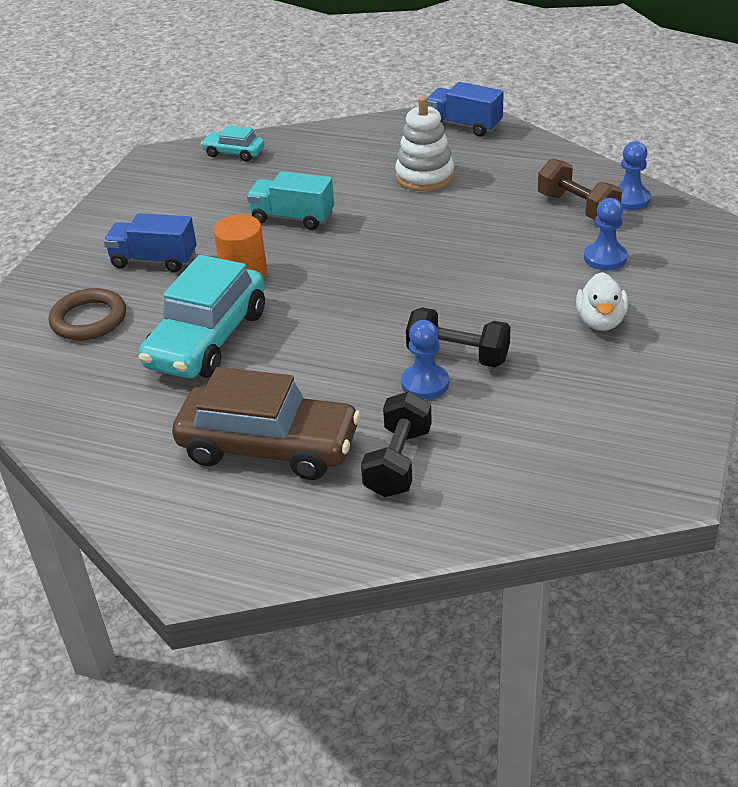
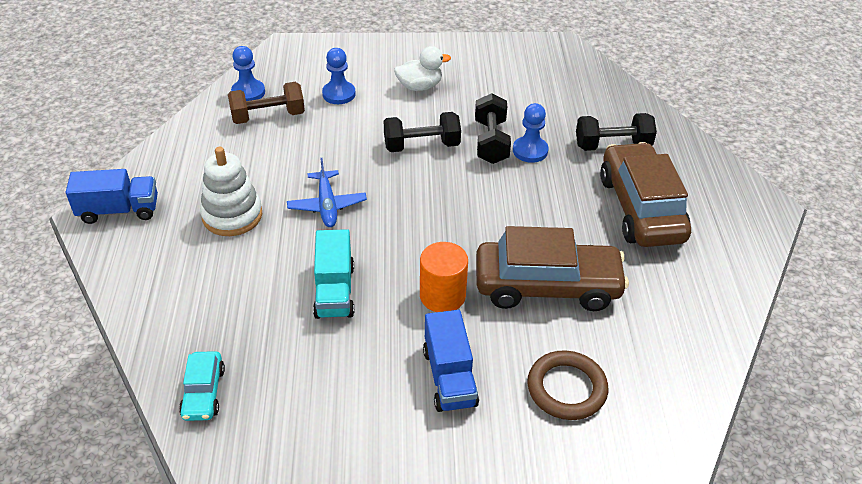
camera: 115 degrees left, 5 degrees up
turquoise car [139,255,265,378] -> brown car [476,226,629,311]
blue truck [427,82,504,137] -> blue truck turned 105 degrees counterclockwise [66,169,158,224]
brown dumbbell [538,158,622,220] -> brown dumbbell turned 45 degrees clockwise [228,82,305,124]
none -> blue plane [287,158,367,227]
none -> black dumbbell [384,112,461,152]

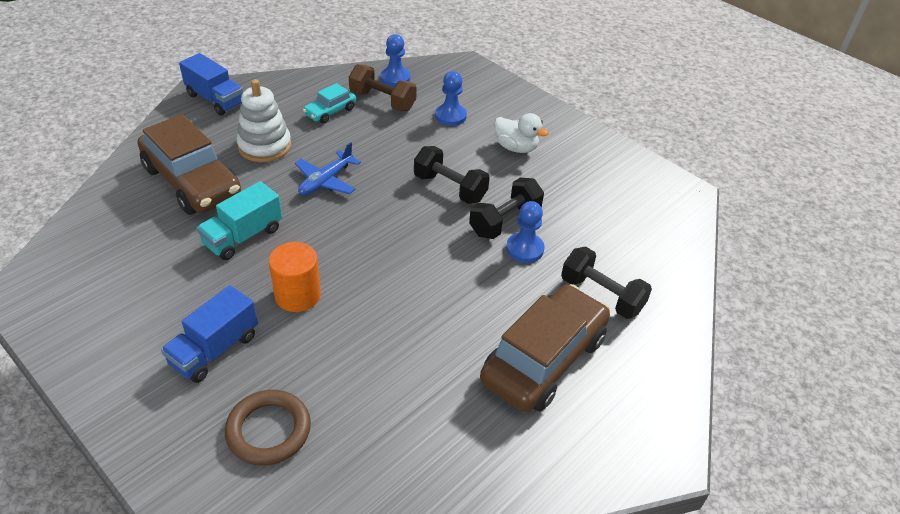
camera: 45 degrees right, 0 degrees up
turquoise car [179,351,225,421] -> turquoise car moved to [303,83,356,124]
brown car [476,226,629,311] -> brown car moved to [137,114,241,215]

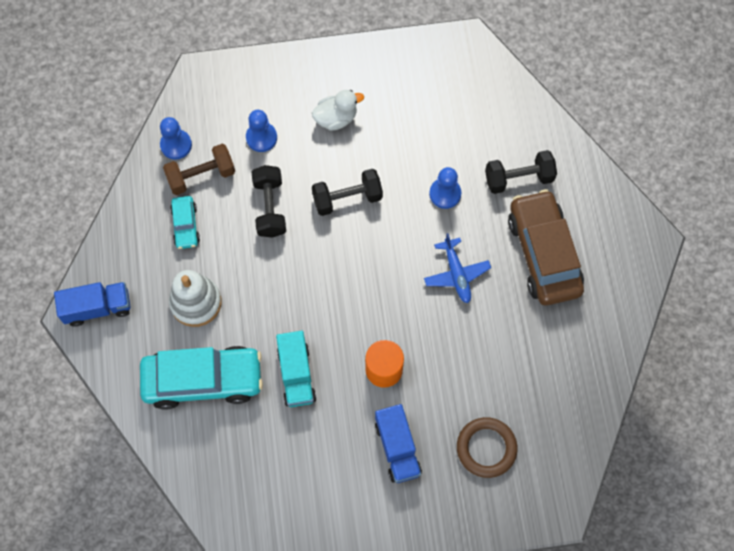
camera: 50 degrees left, 25 degrees up
brown car [137,114,241,215] -> turquoise car [140,346,263,410]
blue plane [295,142,361,195] -> blue plane moved to [424,233,491,303]
black dumbbell [469,178,544,239] -> black dumbbell moved to [252,165,286,238]

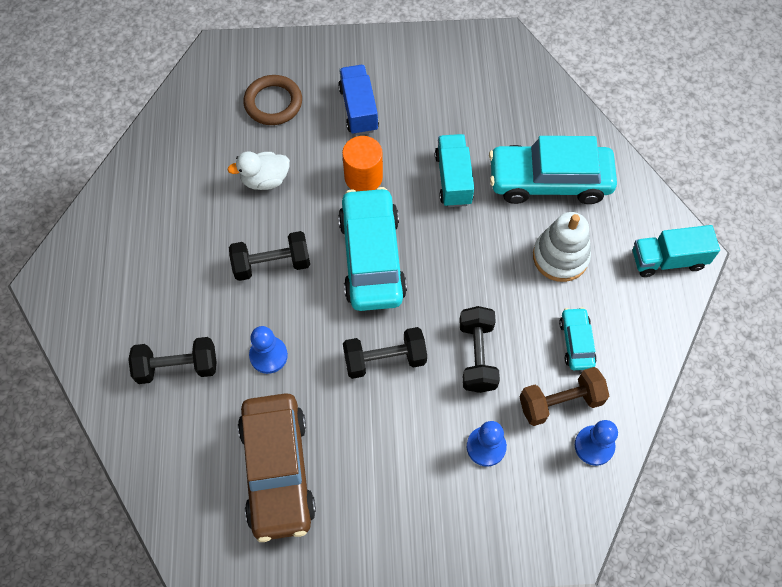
camera: 175 degrees left, 5 degrees down
blue truck [54,282,131,326] -> turquoise truck [633,225,720,277]
white duck [312,90,364,131] -> white duck moved to [227,151,290,190]
blue plane [424,233,491,303] -> black dumbbell [229,231,310,281]
brown car [508,189,584,305] -> brown car moved to [238,393,316,542]
none -> turquoise car [338,187,407,311]

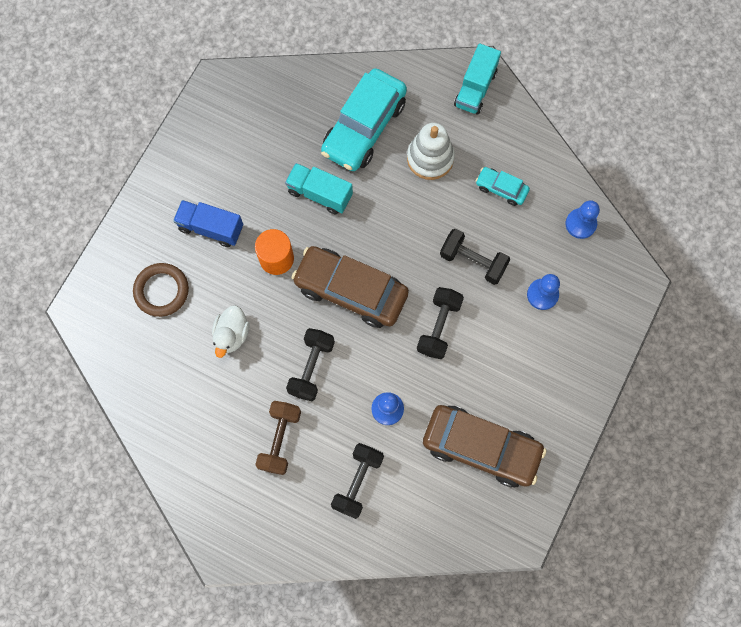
camera: 60 degrees left, 10 degrees up
turquoise car [338,187,407,311] -> brown car [291,246,409,328]
brown dumbbell [520,367,609,426] -> brown dumbbell moved to [255,401,301,475]

